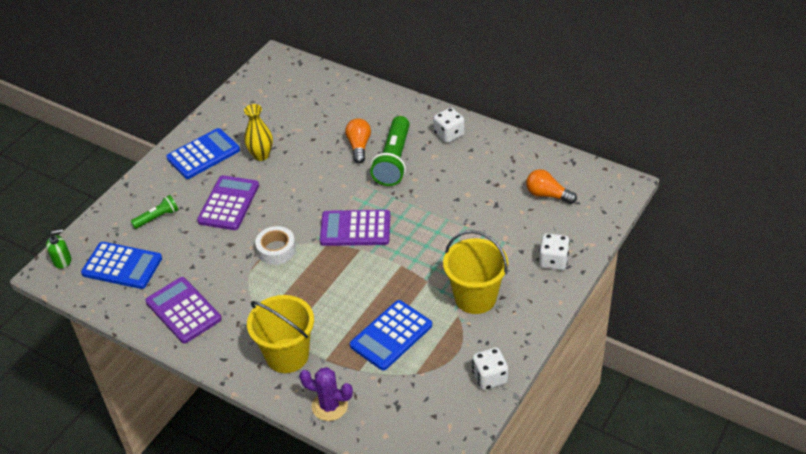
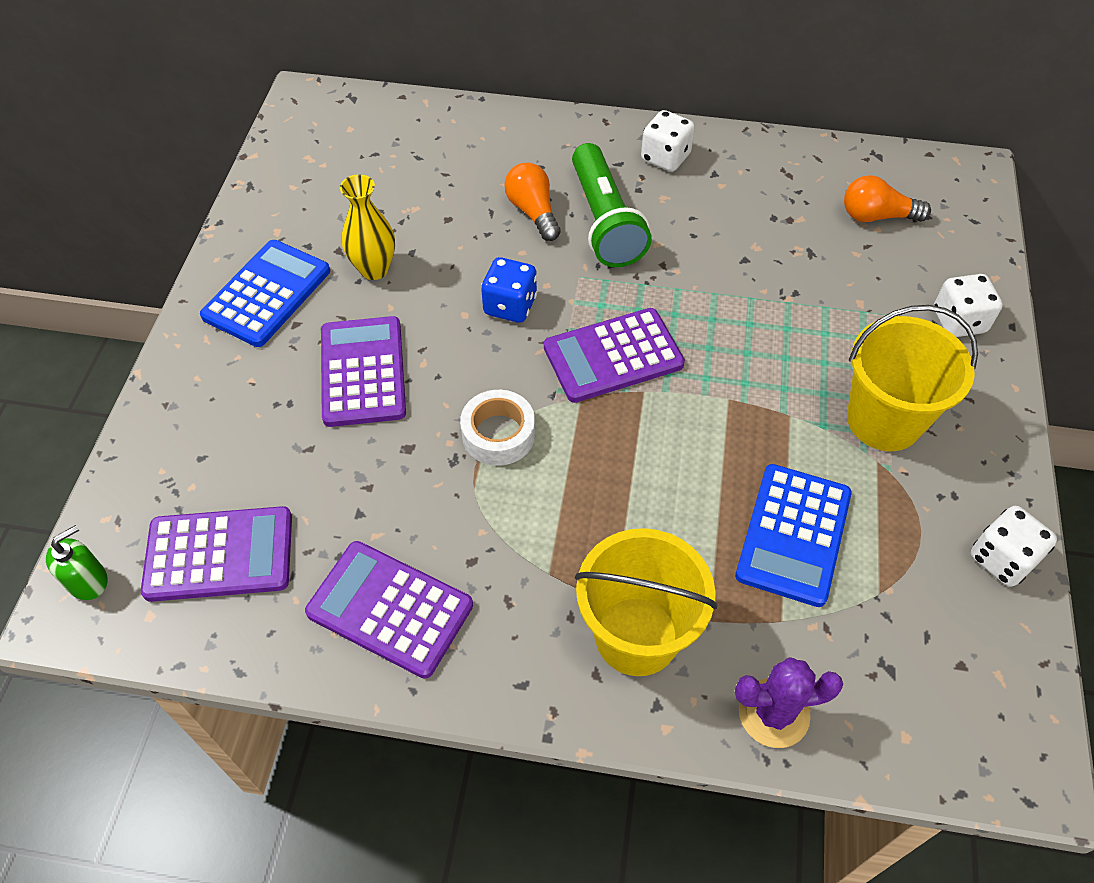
camera: 25 degrees left, 10 degrees up
blue calculator [81,242,162,289] -> purple calculator [141,506,292,602]
green flashlight [131,195,179,229] -> none
none -> blue dice [481,257,537,323]

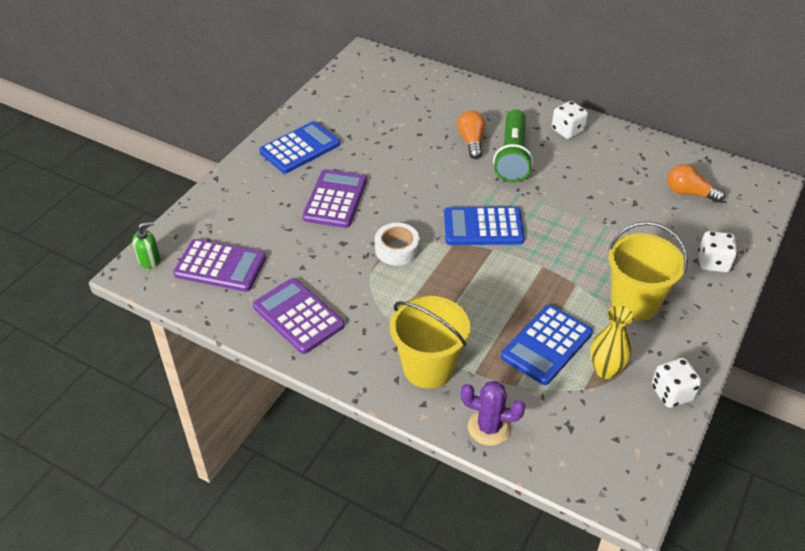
camera: 20 degrees right, 10 degrees down
yellow vase [340,174,395,280] -> yellow vase moved to [590,306,634,379]
blue dice [481,257,537,323] -> none
purple calculator [544,308,685,403] -> blue calculator [444,207,525,245]

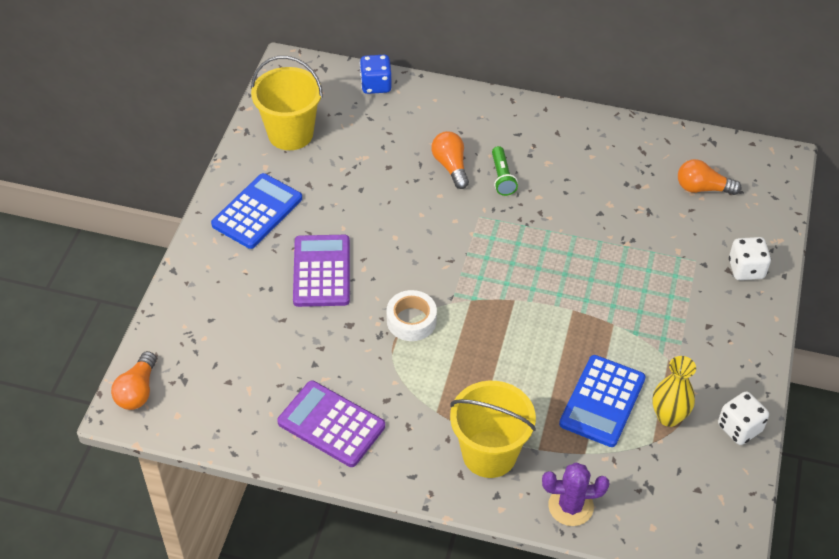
camera: 15 degrees left, 5 degrees up
green soap dispenser [132,221,160,269] -> orange light bulb [111,351,157,410]
purple calculator [173,239,266,292] -> none
blue calculator [444,207,525,245] -> none
green flashlight [493,109,533,182] -> green flashlight [492,146,518,196], size x0.53
white dice [552,101,588,139] -> none
yellow bucket [608,222,688,321] -> yellow bucket moved to [251,56,323,150]
none -> blue dice [360,55,392,94]

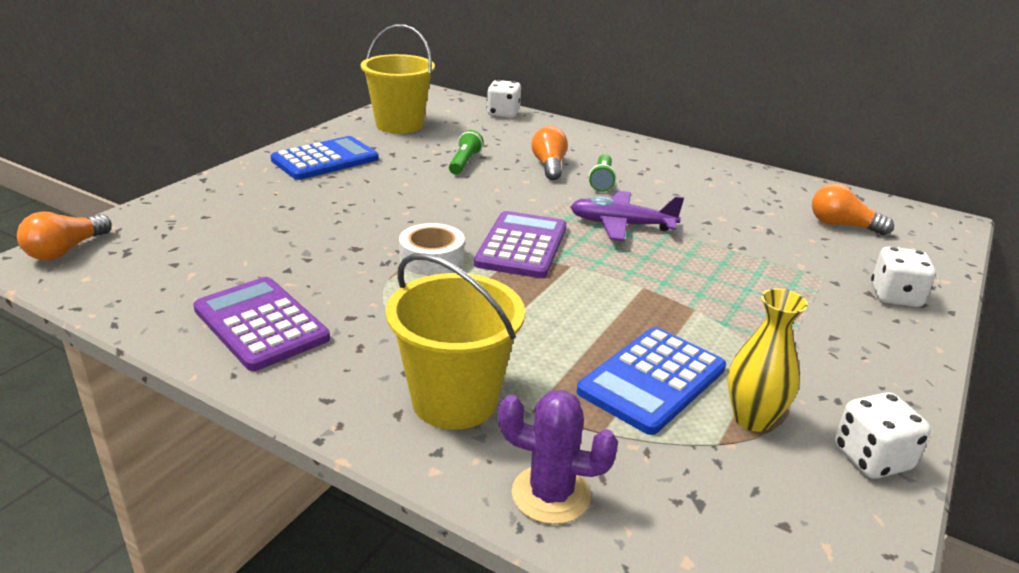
camera: 15 degrees right, 20 degrees down
purple calculator [293,235,350,307] -> purple calculator moved to [474,211,566,278]
blue dice [360,55,392,94] -> white dice [487,80,521,118]
none -> green flashlight [449,130,484,175]
none -> purple plane [570,191,684,241]

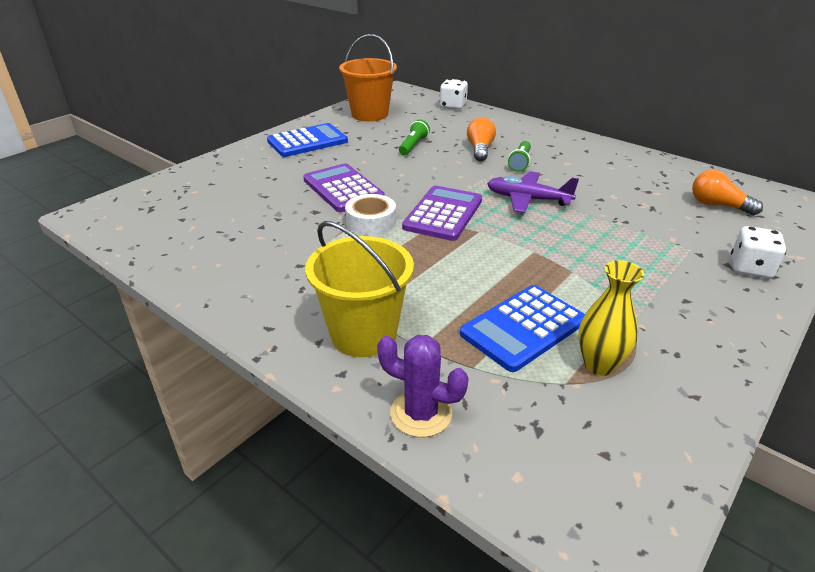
camera: 10 degrees right, 5 degrees up
orange light bulb [17,212,112,260] -> none
purple calculator [193,277,330,371] -> purple calculator moved to [303,163,385,212]
yellow bucket [361,24,435,134] -> orange bucket [339,34,397,122]
white dice [835,392,931,479] -> none

